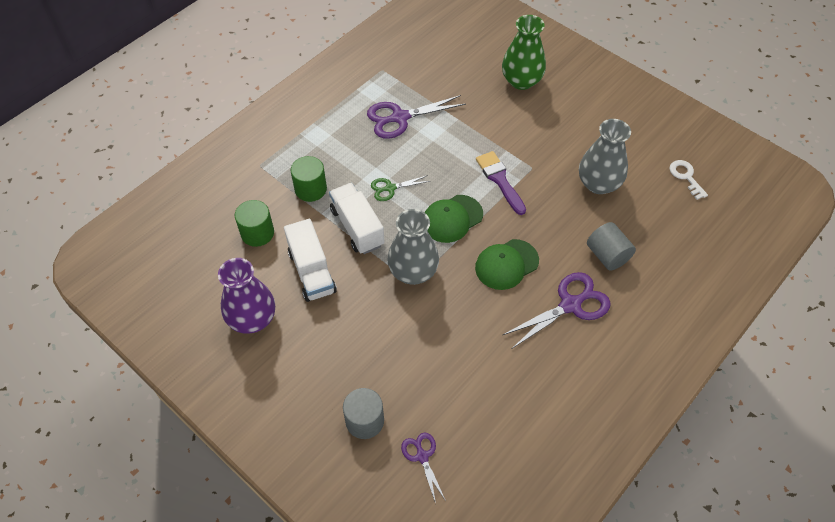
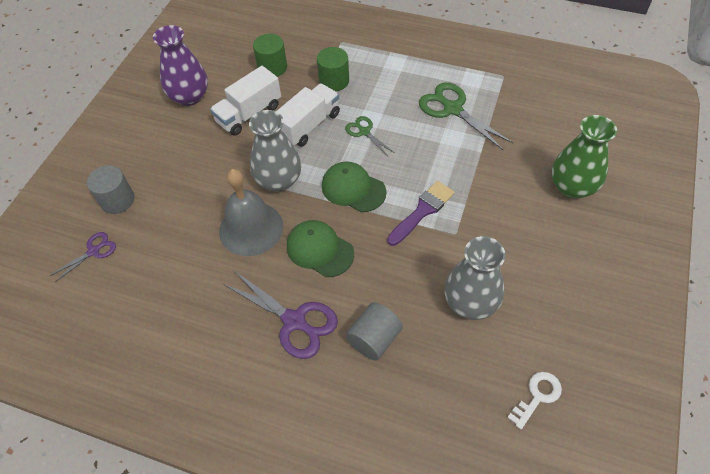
camera: 70 degrees right, 0 degrees up
purple scissors [367,95,466,139] -> green scissors [419,82,513,150]
none -> grey bell [219,169,283,256]

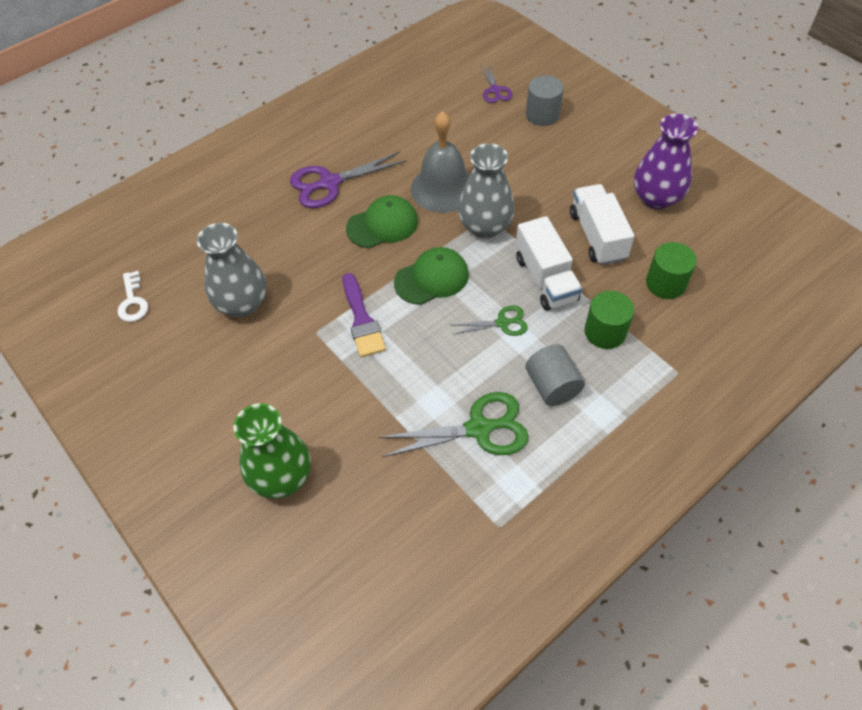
camera: 120 degrees right, 0 degrees up
grey cylinder [346,302,403,361] -> grey cylinder moved to [526,344,585,406]

